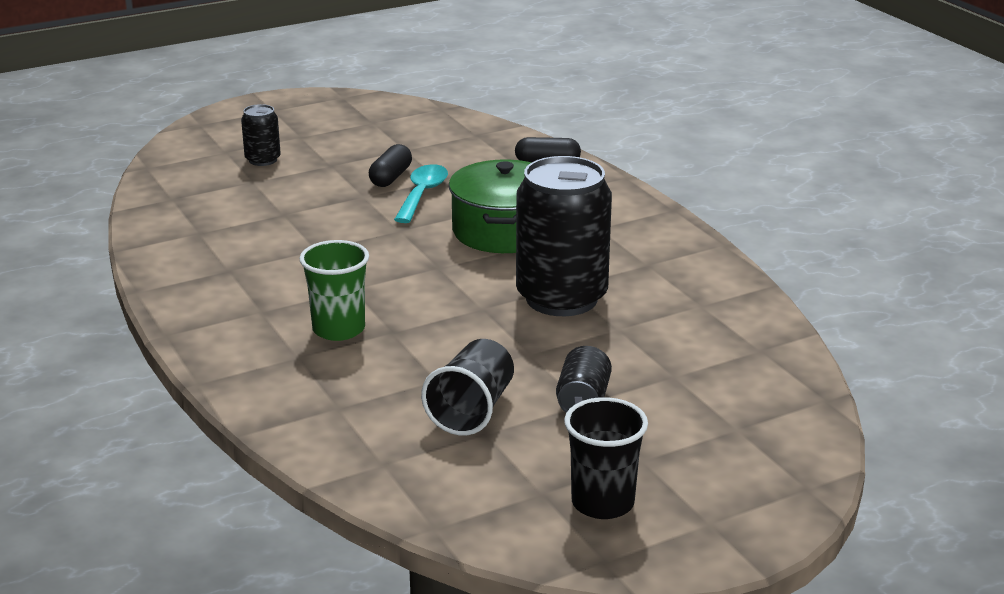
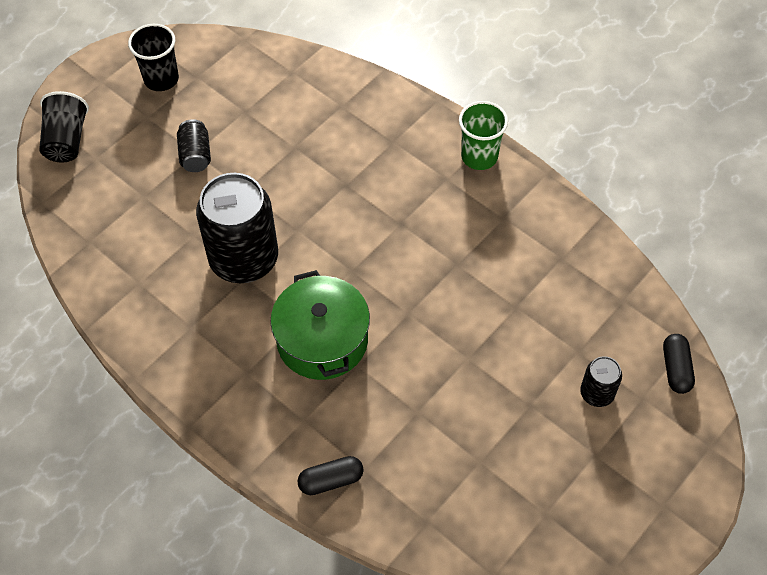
camera: 160 degrees right, 30 degrees up
green cup [300,240,369,341] -> green cup moved to [459,101,508,170]
black capsule [369,144,412,187] -> black capsule moved to [663,334,695,394]
turquoise spoon [394,164,448,223] -> none
black cup [421,339,514,436] -> black cup moved to [39,91,89,162]

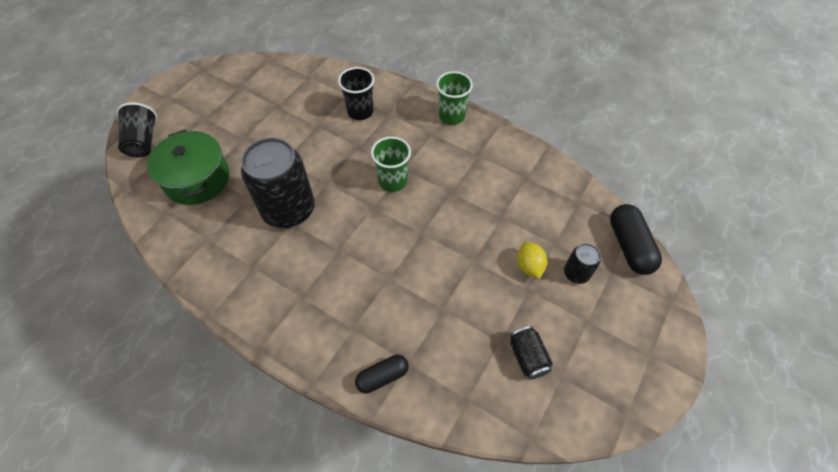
camera: 10 degrees left, 0 degrees up
black cup [128,24,179,91] -> black cup moved to [338,67,374,120]
black can [177,119,211,172] -> black can moved to [510,326,553,380]
green pot [271,270,370,380] -> green pot moved to [147,130,229,205]
black capsule [663,334,695,394] -> black capsule [610,204,662,275], size x1.57
none -> green cup [371,137,411,192]
none -> yellow lemon [517,242,547,279]

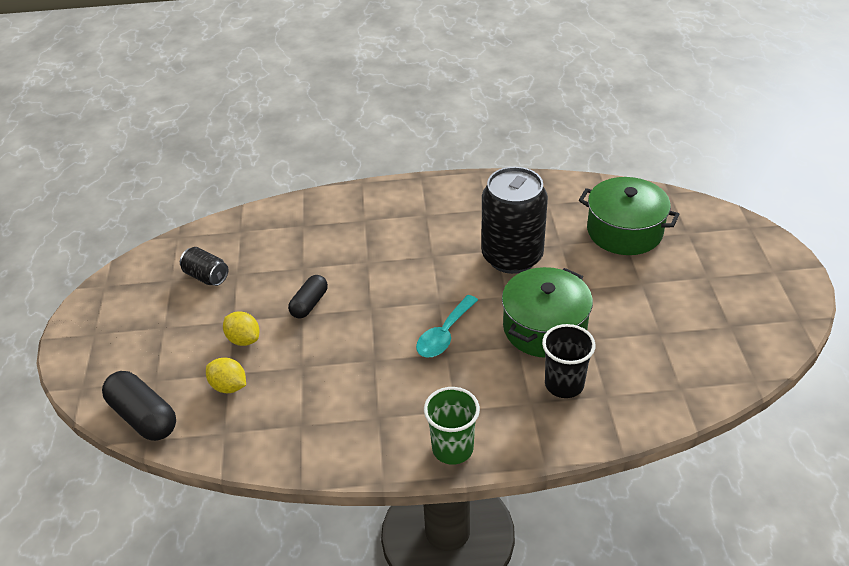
camera: 145 degrees right, 15 degrees down
black cup [117,103,157,157] -> none
black capsule [355,355,409,393] -> black capsule moved to [288,275,328,318]
green cup [371,137,411,192] -> turquoise spoon [416,295,478,358]
black can [564,243,601,284] -> none
none -> yellow lemon [206,358,246,393]
none -> green pot [502,267,593,358]

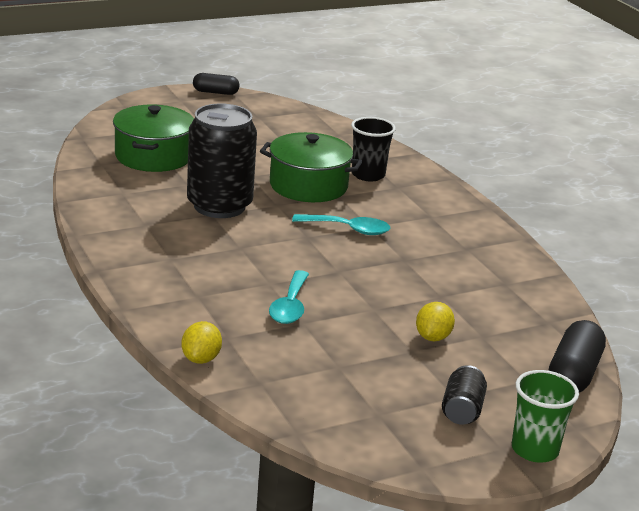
camera: 115 degrees left, 15 degrees down
black can [180,247,228,286] -> black can moved to [442,365,487,425]
yellow lemon [206,358,246,393] -> yellow lemon moved to [181,321,222,364]
black capsule [288,275,328,318] -> black capsule moved to [193,73,239,95]
green cup [424,387,480,465] -> green cup moved to [512,370,579,463]
none -> turquoise spoon [269,270,309,324]

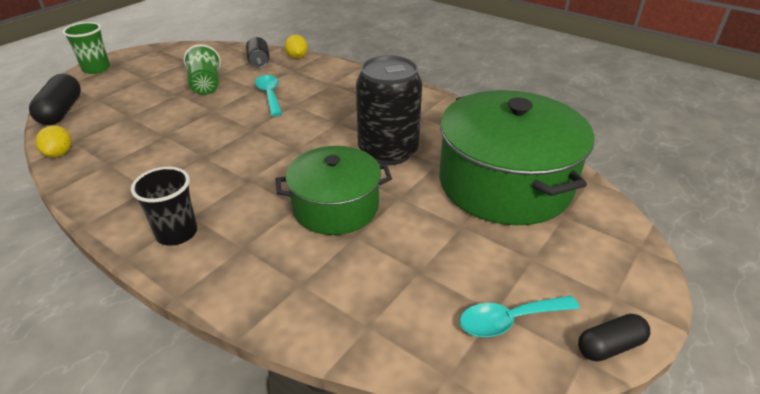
camera: 155 degrees right, 10 degrees up
green pot [113,105,194,172] -> green pot [439,90,594,225], size x1.62
turquoise spoon [292,214,390,235] -> turquoise spoon moved to [459,296,580,337]
black cup [351,117,396,182] -> black cup moved to [131,167,197,246]
yellow lemon [416,302,455,341] -> yellow lemon moved to [35,125,72,158]
black can [442,365,487,425] -> black can moved to [246,37,270,68]
none -> green cup [184,44,221,95]

